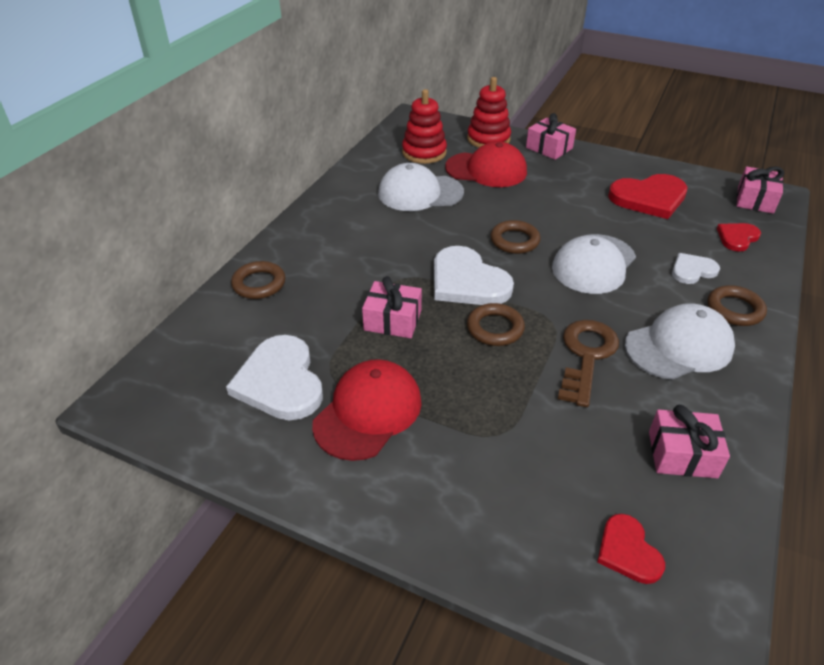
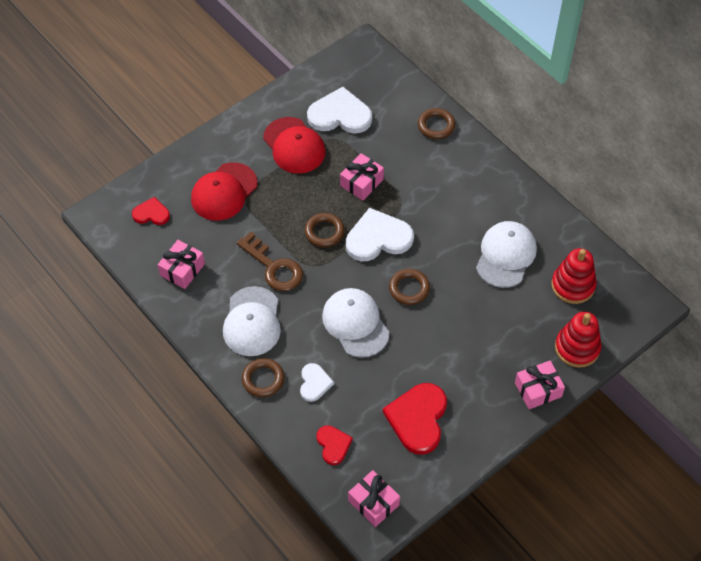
camera: 115 degrees right, 15 degrees up
red cap [445,141,527,187] -> red cap moved to [191,162,258,221]

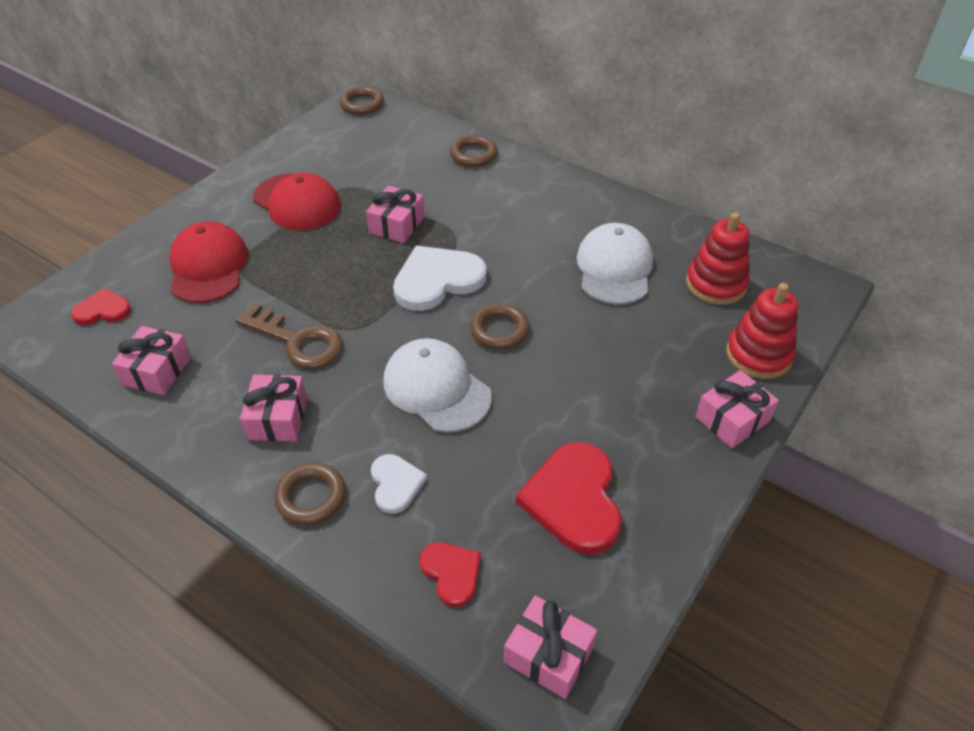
camera: 15 degrees left, 10 degrees down
red cap [191,162,258,221] -> red cap turned 150 degrees clockwise [170,221,248,303]
white cap [223,286,281,356] -> pink gift [240,374,307,441]
brown ring [305,213,344,247] -> brown ring moved to [339,86,384,115]
white heart [307,87,372,134] -> none

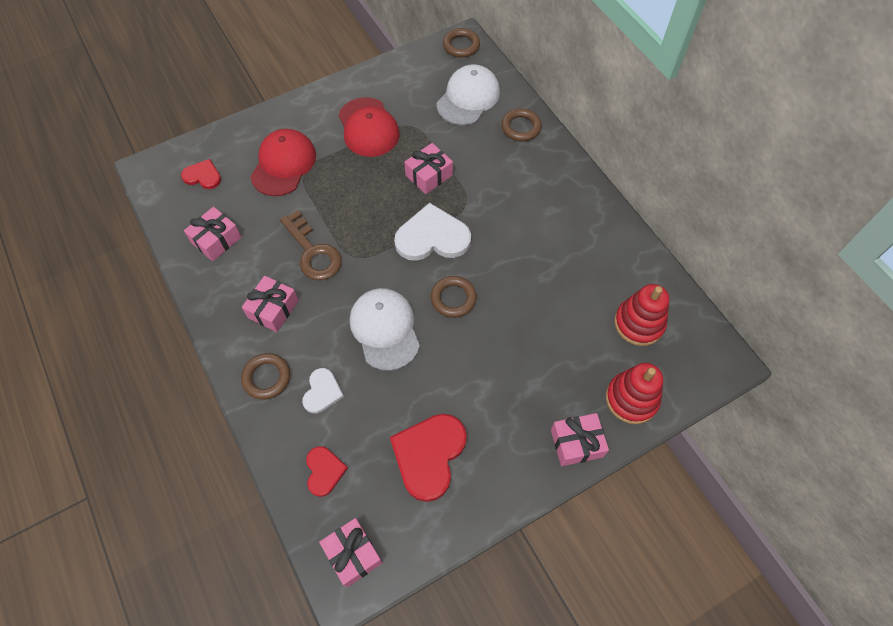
camera: 25 degrees right, 15 degrees up
white cap [577,223,653,305] -> white cap moved to [436,64,500,125]

